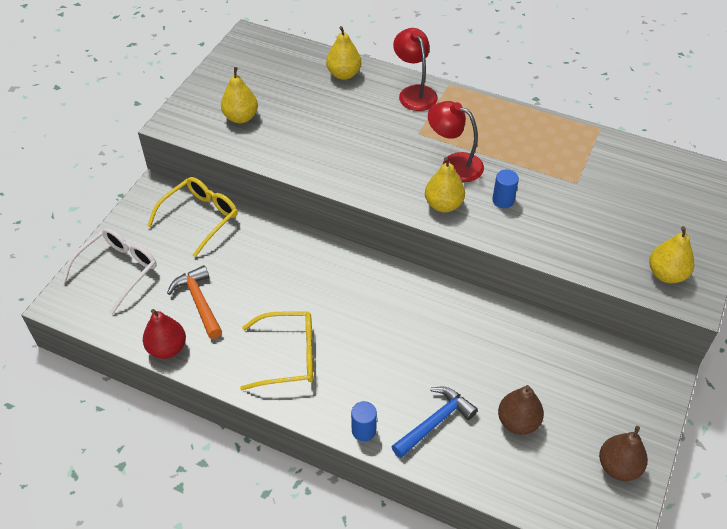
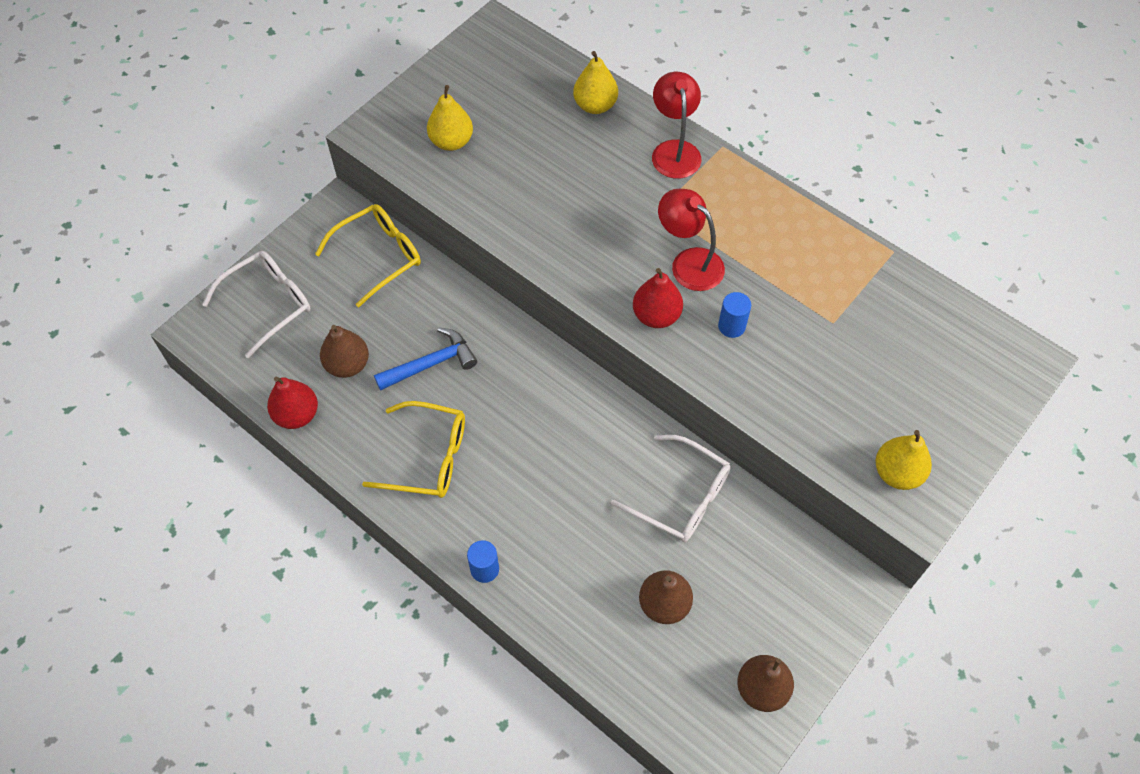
camera: 15 degrees right, 10 degrees up
orange hammer [167,265,222,339] -> brown pear [320,325,369,378]
blue hammer [391,386,478,458] -> blue hammer moved to [374,327,477,391]
yellow pear [425,157,465,212] -> red pear [633,268,683,328]
none -> white glasses [611,435,731,542]

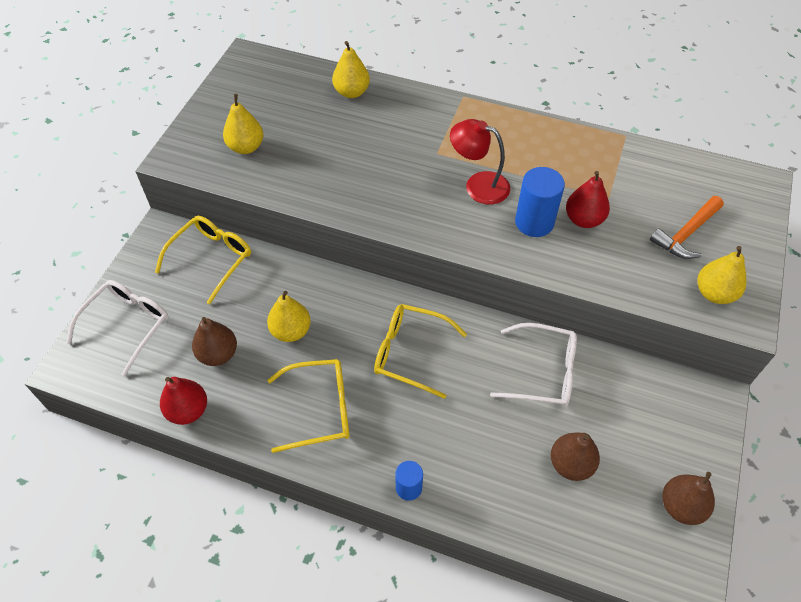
camera: 20 degrees left, 5 degrees down
blue hammer [374,327,477,391] -> yellow pear [267,291,311,342]
red pear [633,268,683,328] -> red pear moved to [566,171,610,228]
red lamp [652,72,701,179] -> none
blue cylinder [718,292,751,338] -> blue cylinder [515,167,565,237], size x1.68
none -> yellow glasses [374,304,467,399]
none -> orange hammer [650,196,724,259]

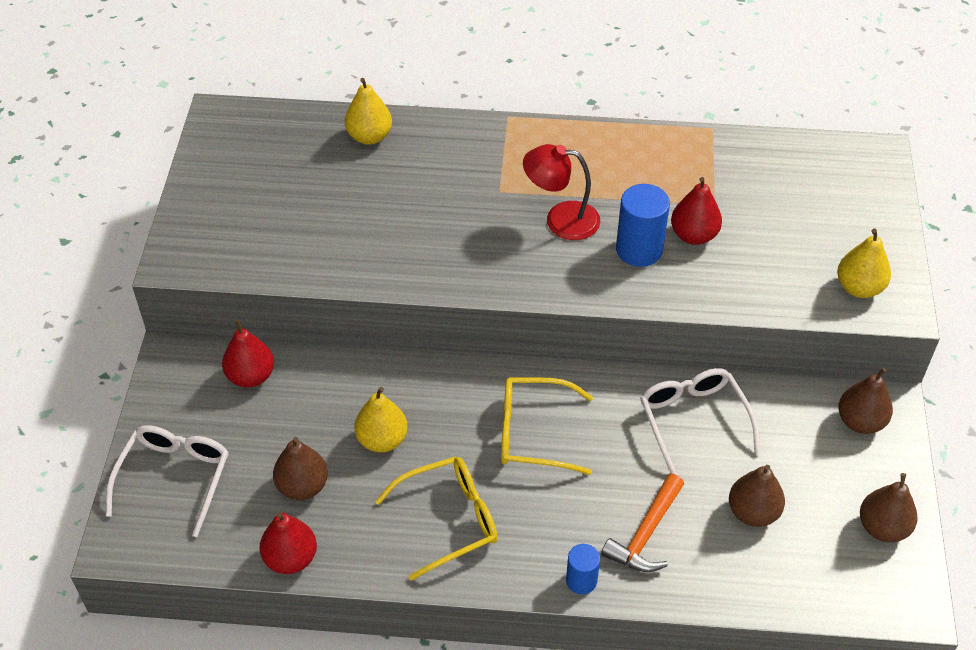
camera: 15 degrees left, 5 degrees down
yellow glasses [155,216,251,304] -> red pear [222,320,274,388]
yellow pear [223,94,263,154] -> none
white glasses [490,323,577,407] -> white glasses turned 105 degrees counterclockwise [640,368,760,475]
orange hammer [650,196,724,259] -> orange hammer moved to [601,474,684,572]
none -> brown pear [838,368,893,434]

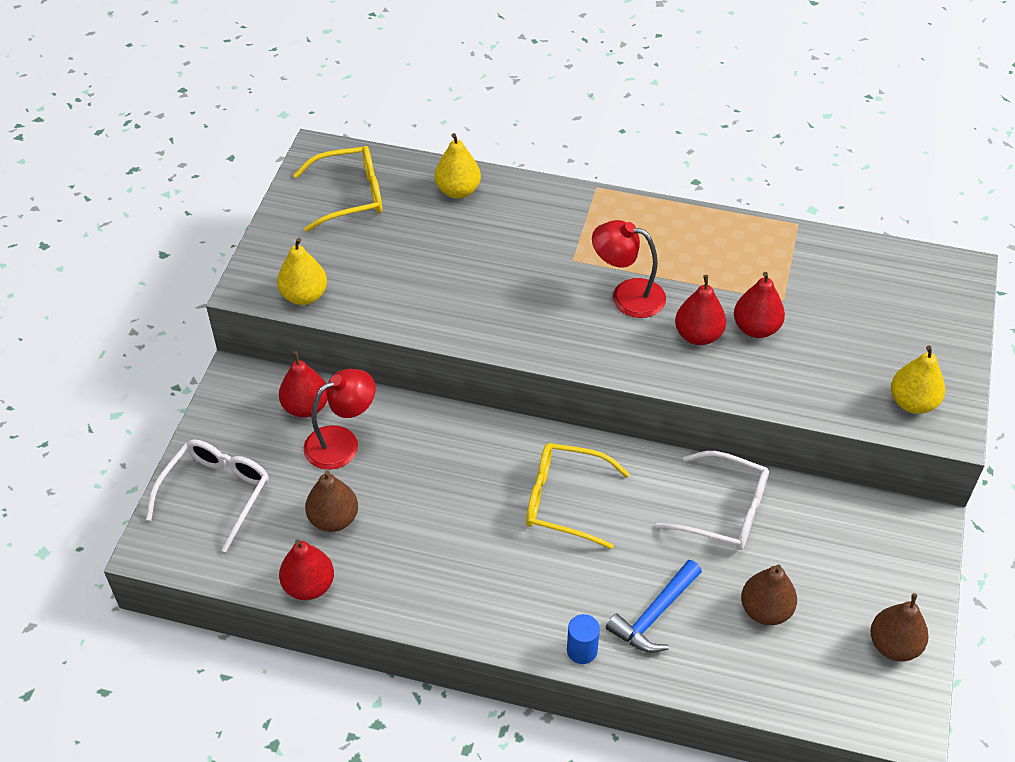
camera: 10 degrees right, 0 degrees up
yellow pear [354,387,408,453] -> yellow pear moved to [277,238,327,305]
yellow glasses [375,456,498,581] -> yellow glasses moved to [293,146,382,232]
orange hammer [601,474,684,572] -> blue hammer [606,560,702,653]
blue cylinder [616,184,670,267] -> red pear [675,275,726,345]
white glasses [640,368,760,475] -> white glasses turned 120 degrees clockwise [656,451,769,550]
brown pear [838,368,893,434] -> none
none -> red lamp [304,369,375,470]

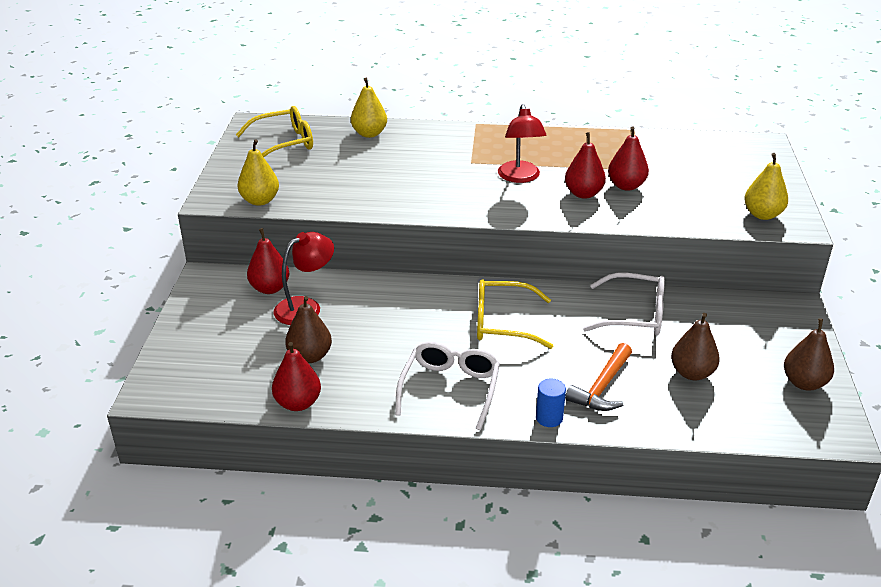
camera: 10 degrees left, 15 degrees down
white glasses [146,440,269,552] -> white glasses moved to [395,342,500,430]
red lamp [592,220,666,318] -> red lamp turned 105 degrees counterclockwise [498,104,547,183]
blue hammer [606,560,702,653] -> orange hammer [565,343,632,411]

